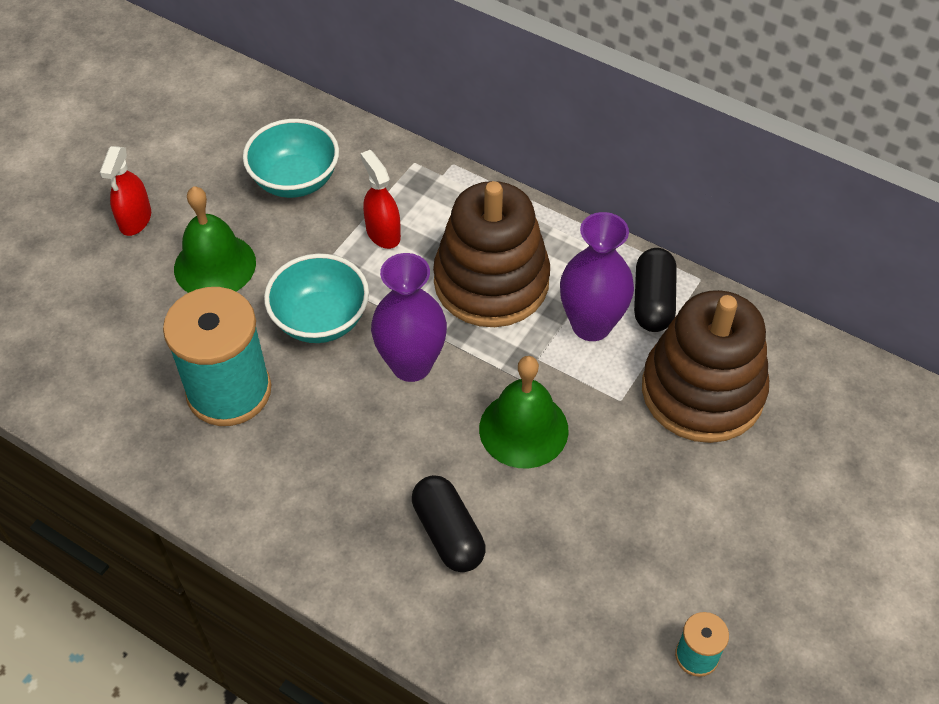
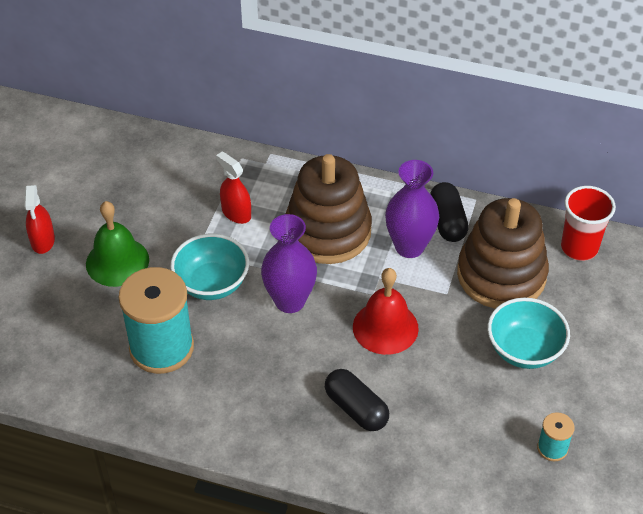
camera: 15 degrees left, 5 degrees down
turquoise bowl [243,119,339,198] -> turquoise bowl moved to [488,298,570,369]
green bell [479,356,568,468] -> red bell [353,268,419,355]
none -> red cup [561,186,616,261]

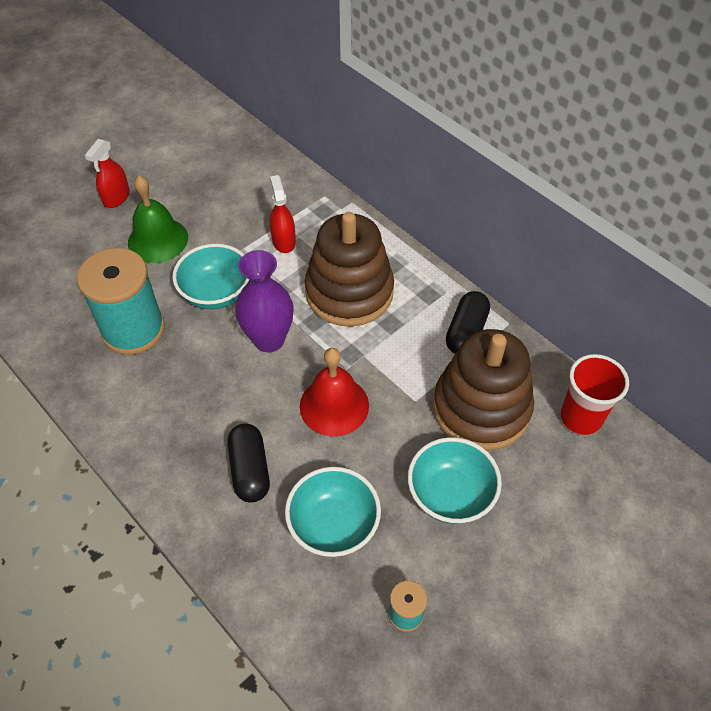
camera: 30 degrees right, 5 degrees up
purple vase [385,160,439,258] -> none
none -> turquoise bowl [285,467,381,557]

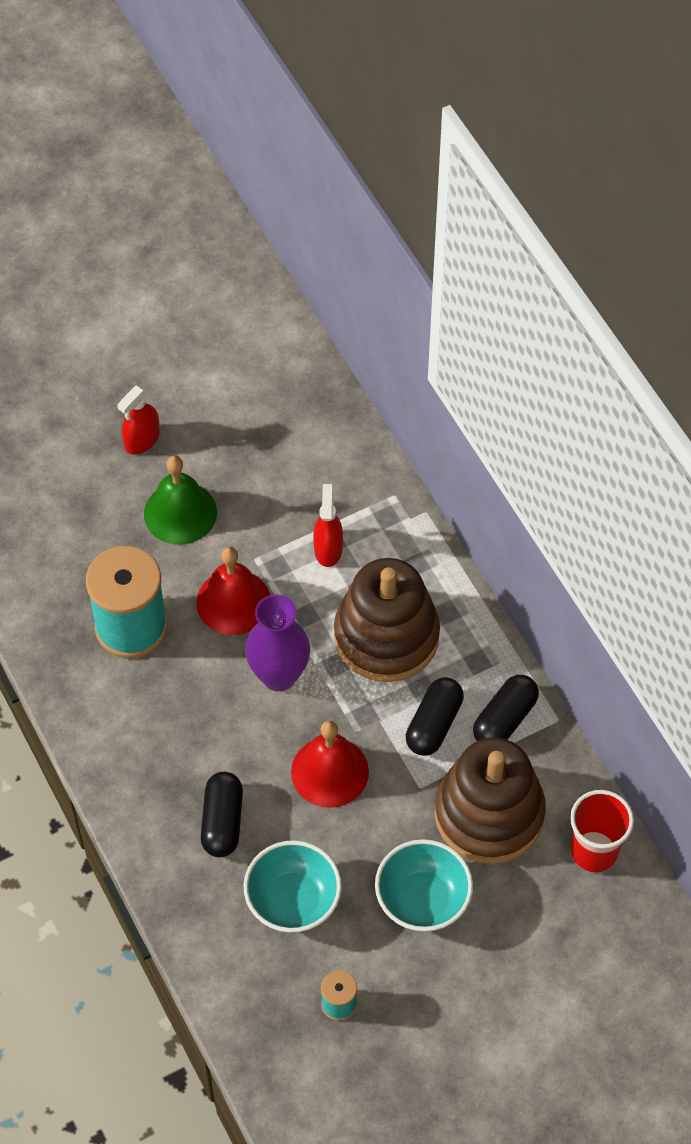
camera: 15 degrees right, 5 degrees up
turquoise bowl [172,244,249,309] -> red bell [196,547,270,635]
none -> black capsule [406,677,464,756]

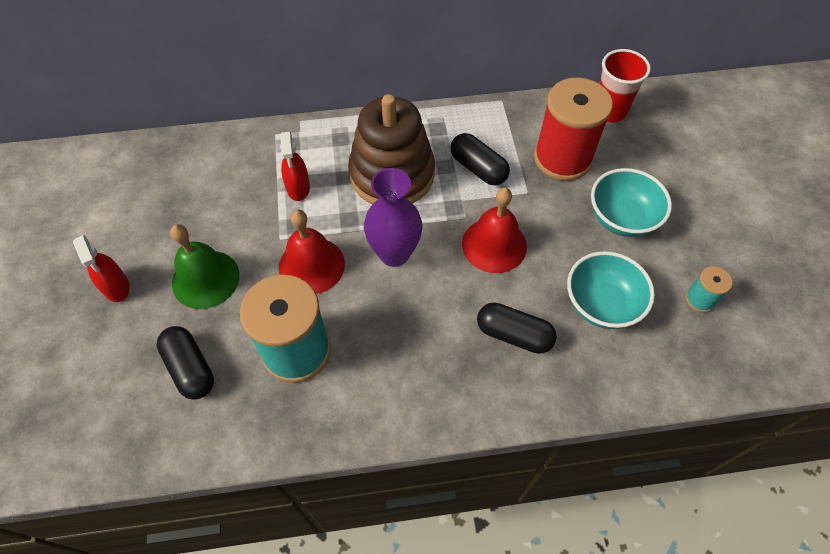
camera: 70 degrees left, 0 degrees up
red spray bottle [313,484,343,567] -> red spray bottle turned 120 degrees counterclockwise [280,131,310,201]
brown stacking toy [434,738,546,864] -> red spool [534,78,613,181]
black capsule [473,675,539,741] -> black capsule moved to [157,326,214,400]

